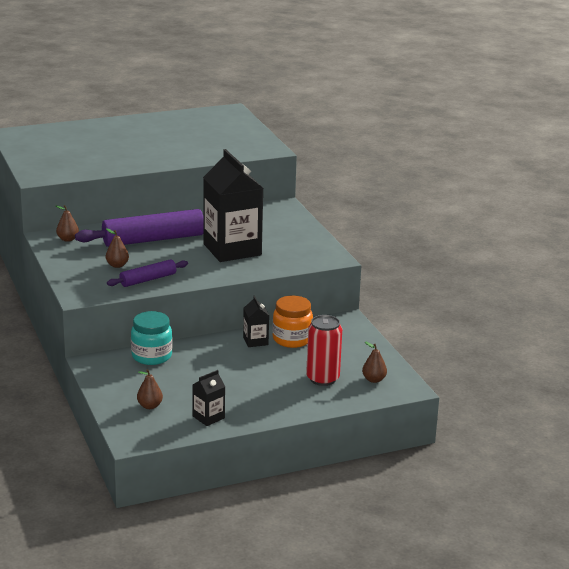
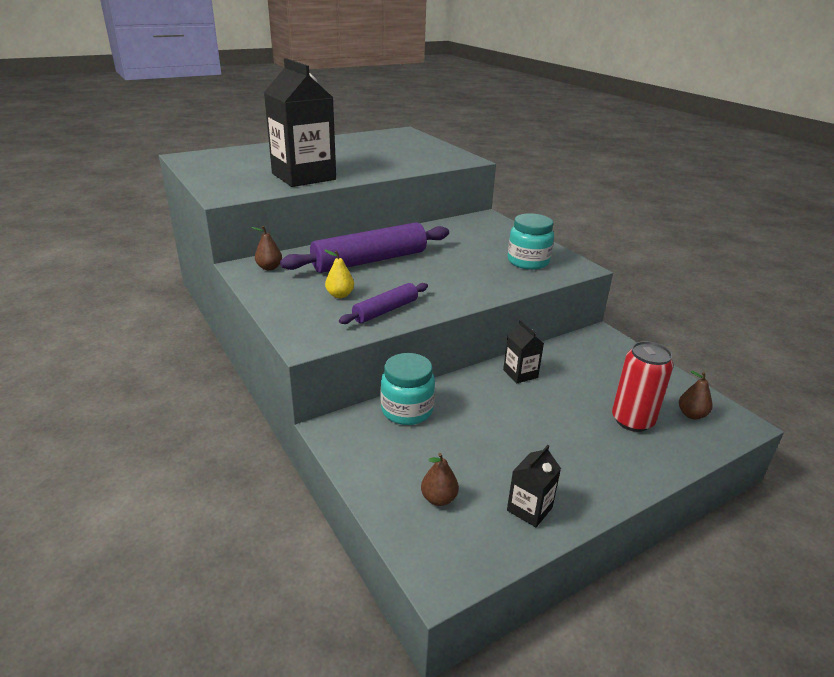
camera: 10 degrees left, 5 degrees up
brown pear [106,228,129,268] -> yellow pear [325,250,354,298]
black carton [203,149,263,262] -> black carton moved to [264,58,336,187]
orange jar [272,296,313,348] -> none
none -> turquoise jar [508,213,554,270]

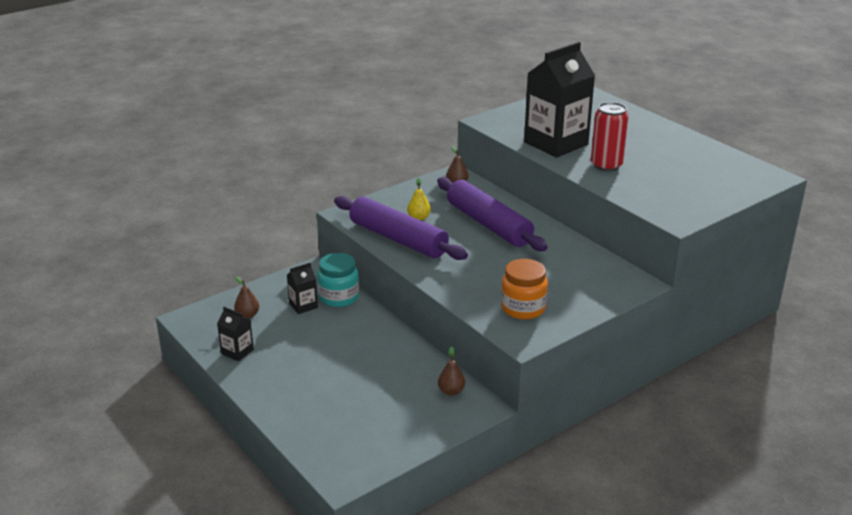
camera: 85 degrees right, 0 degrees up
purple rolling pin [339,283,428,324] -> purple rolling pin [334,196,468,260], size x1.85
black carton [503,320,544,383] -> black carton moved to [287,263,318,314]
turquoise jar [508,213,554,270] -> orange jar [501,259,548,320]
red can [612,341,673,432] -> red can moved to [591,102,629,171]
brown pear [679,370,713,419] -> brown pear moved to [438,347,465,396]

